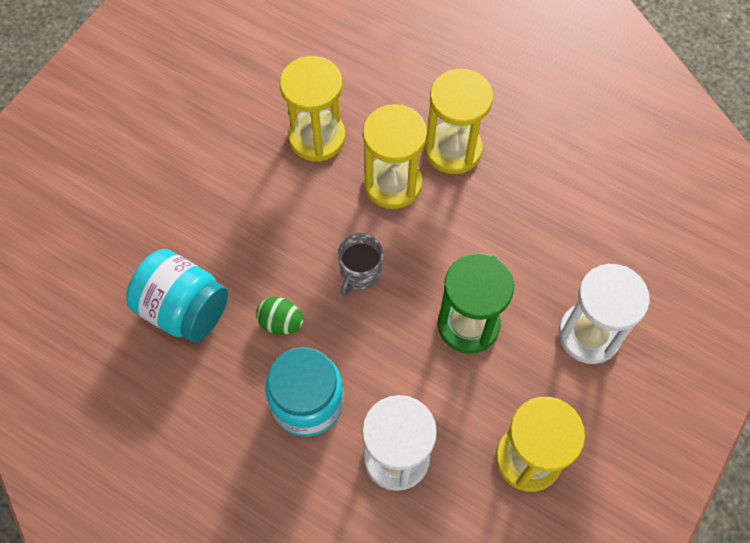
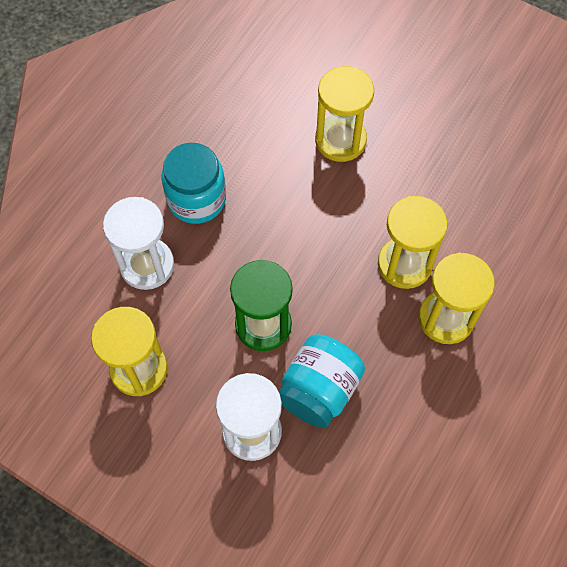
camera: 90 degrees right, 0 degrees up
turquoise jar [126,249,228,343] -> turquoise jar moved to [279,334,365,428]
green egg [256,297,303,335] -> none
yellow hourglass [280,56,345,162] -> yellow hourglass moved to [315,66,374,162]
grey mug [338,233,383,297] -> none

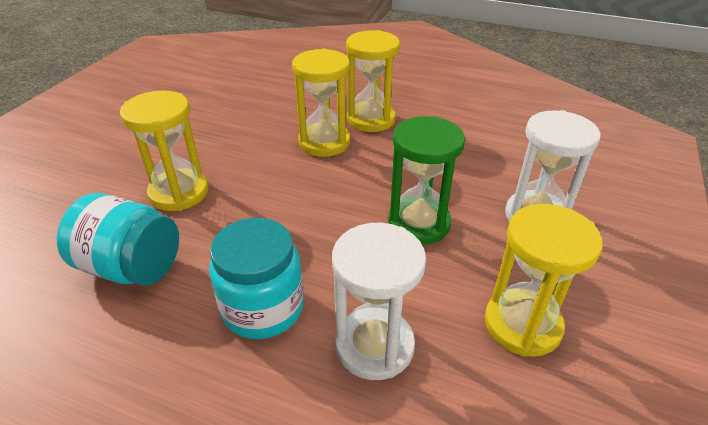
camera: 100 degrees left, 25 degrees down
turquoise jar [279,334,365,428] -> turquoise jar moved to [57,193,179,286]

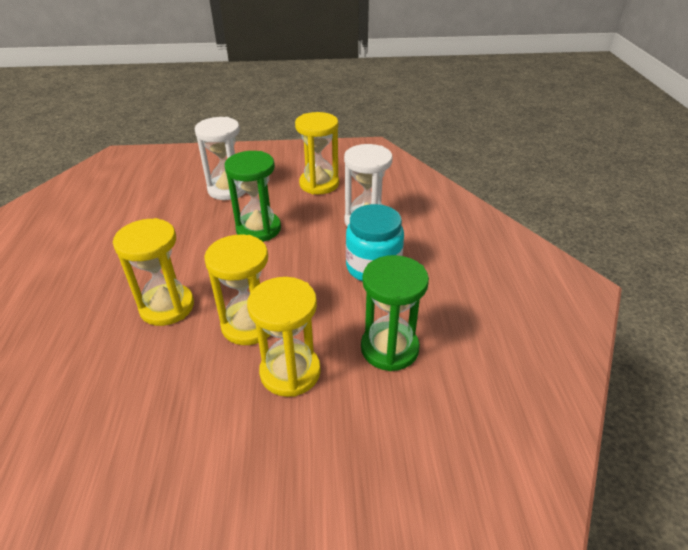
camera: 115 degrees left, 0 degrees up
turquoise jar [57,193,179,286] -> green hourglass [361,255,429,371]
yellow hourglass [346,30,400,132] -> yellow hourglass moved to [204,235,270,345]

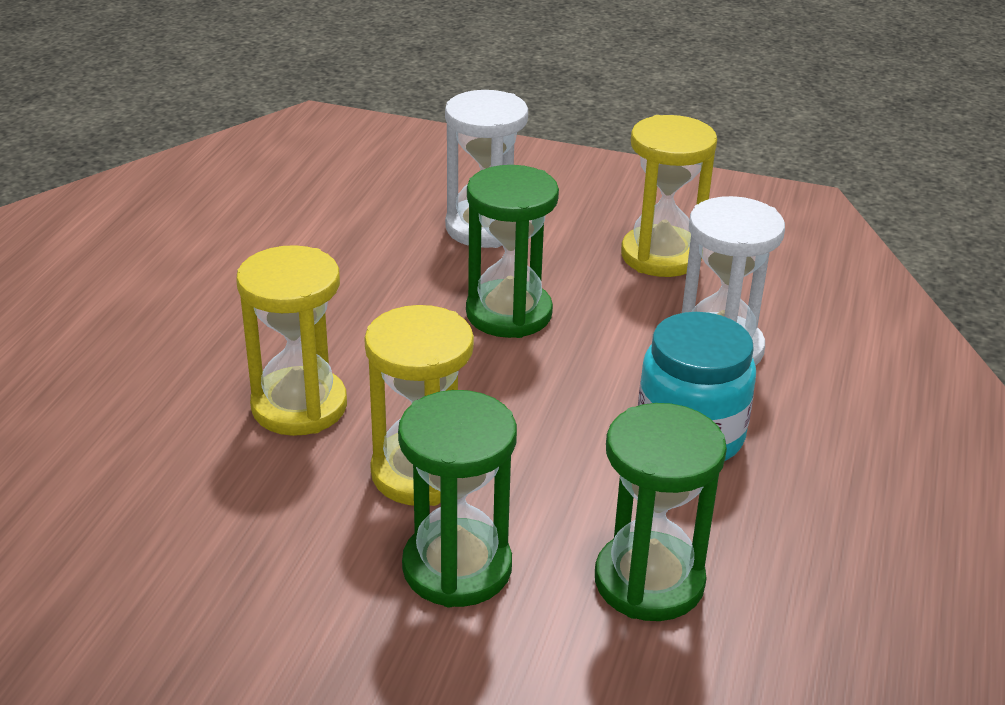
camera: 20 degrees right, 5 degrees down
yellow hourglass [247,277,321,397] -> green hourglass [398,390,517,607]

